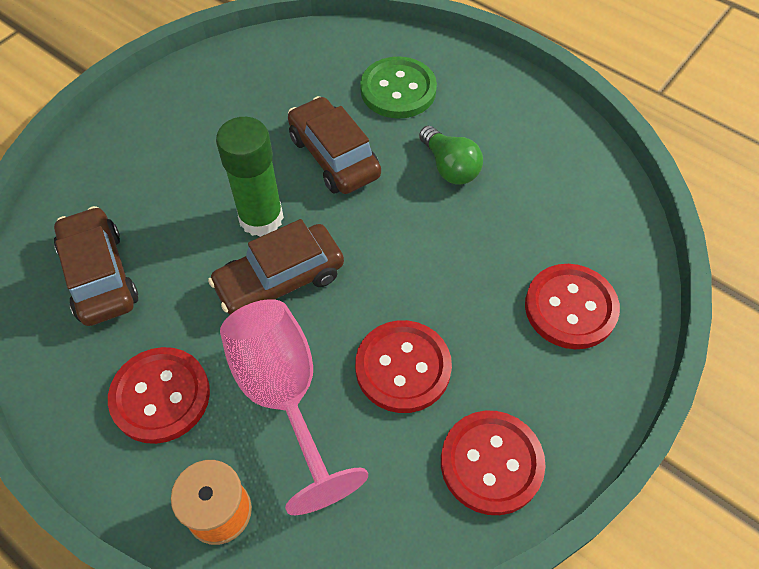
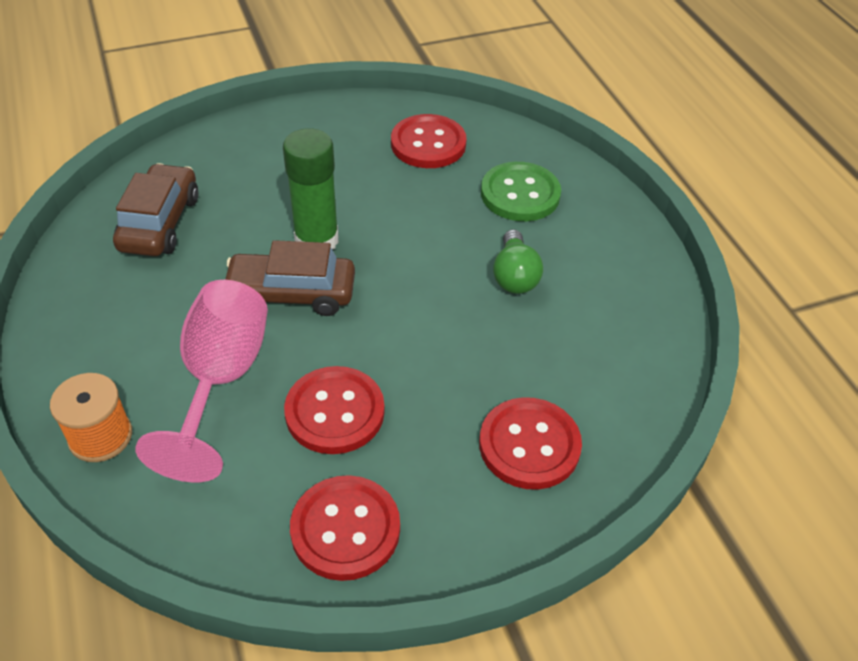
camera: 30 degrees right, 10 degrees down
red button [108,347,210,444] -> red button moved to [391,114,467,168]
brown car [288,96,381,194] -> none

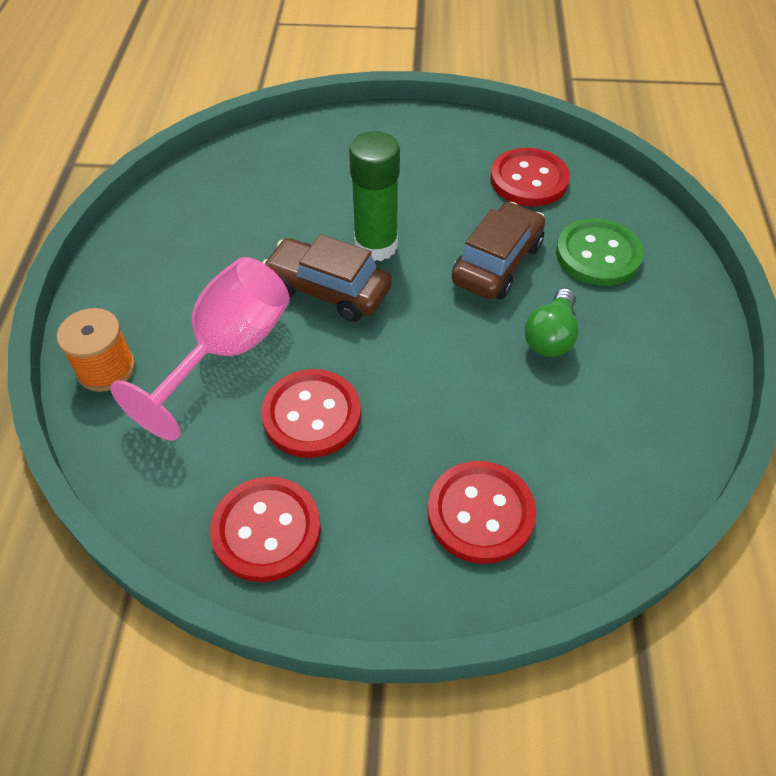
camera: 25 degrees right, 5 degrees up
brown car [113,163,199,256] -> brown car moved to [452,202,545,299]

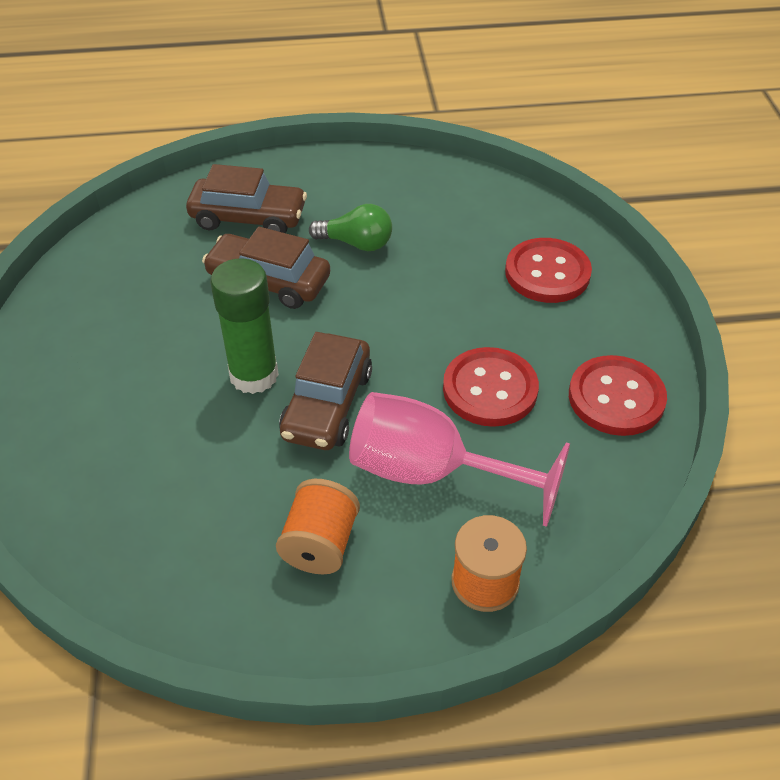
camera: 100 degrees left, 5 degrees down
red button [490,148,570,206] -> none
green button [556,218,644,286] -> brown car [186,164,307,233]
none -> orange spool [276,479,360,574]

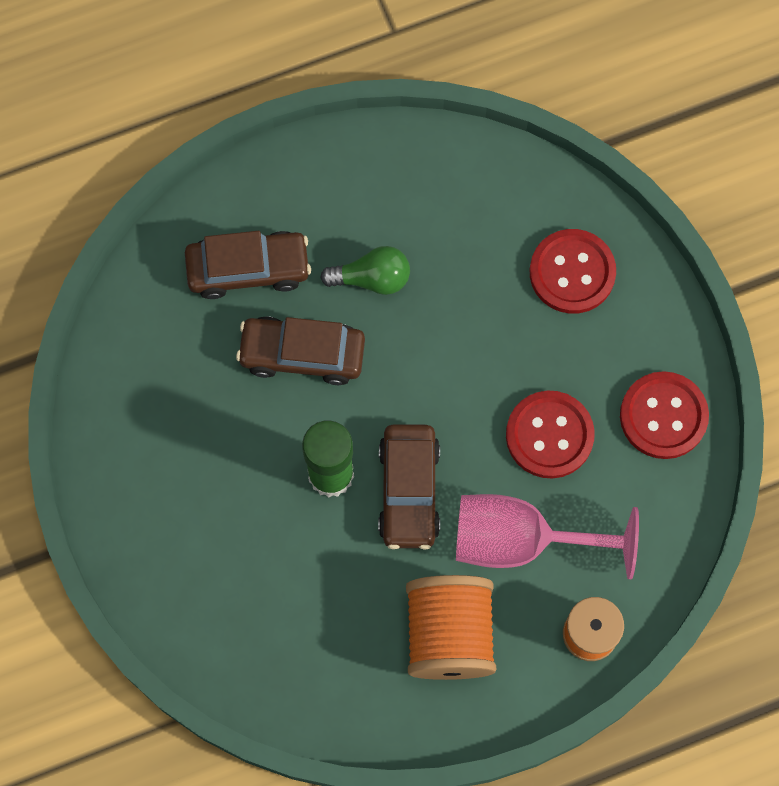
camera: 15 degrees left, 25 degrees up
orange spool [276,479,360,574] -> orange spool [406,575,496,680], size x1.56

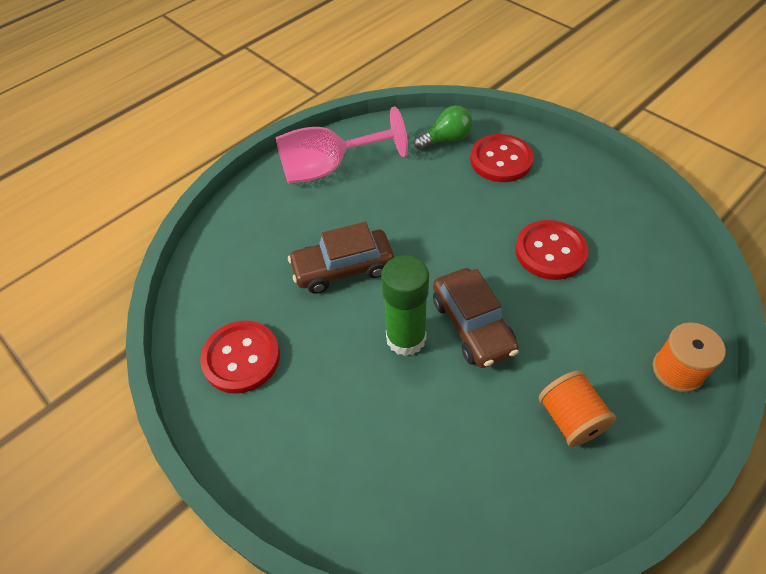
camera: 20 degrees left, 20 degrees down
brown car [185,231,311,299] -> none
green light bulb [320,246,410,295] -> green light bulb moved to [414,105,473,150]
orange spool [406,575,496,680] -> orange spool [538,370,616,447], size x0.64
pink goblet [456,494,639,580] -> pink goblet moved to [276,107,408,184]
red button [620,371,709,459] -> red button moved to [200,321,280,394]

